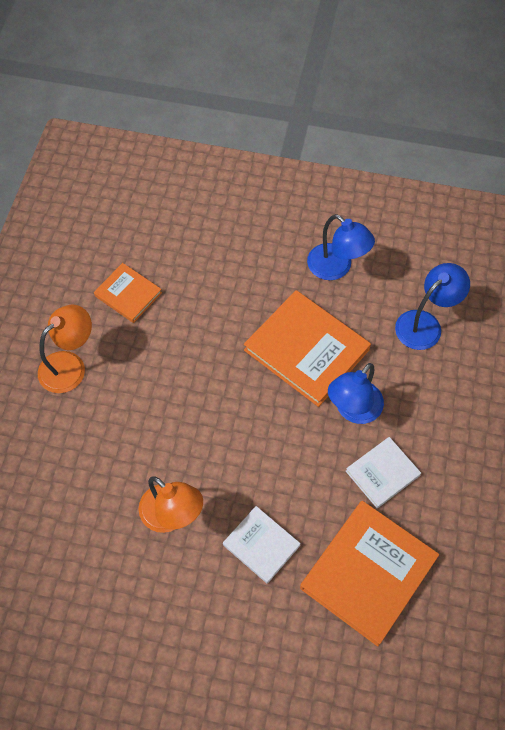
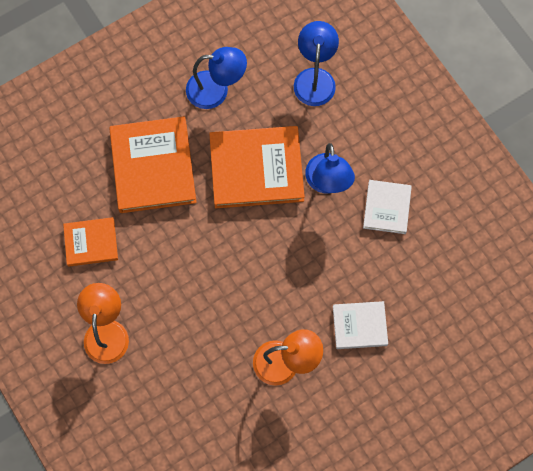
camera: 45 degrees left, 10 degrees up
orange book [300,501,439,646] -> orange book moved to [109,116,197,213]

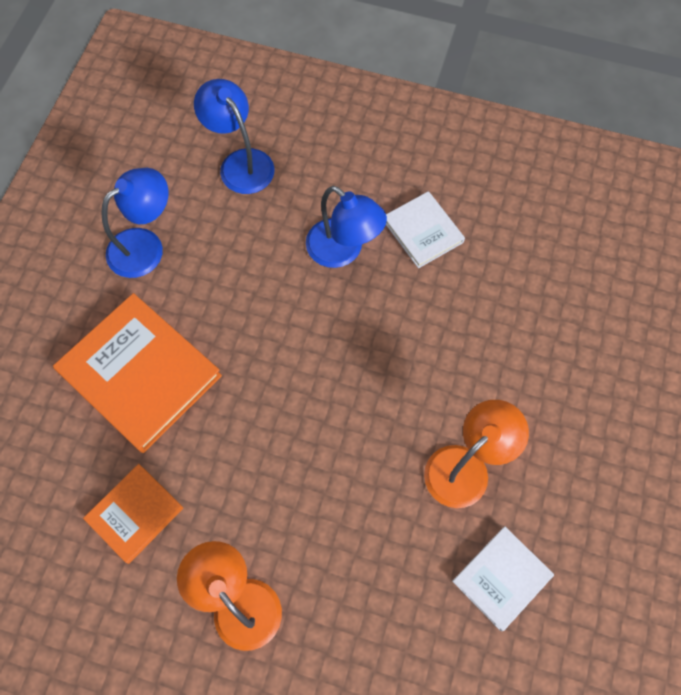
camera: 40 degrees left, 5 degrees down
orange book [209,126,305,208] -> none
white book [333,301,388,349] -> white book moved to [452,527,554,631]

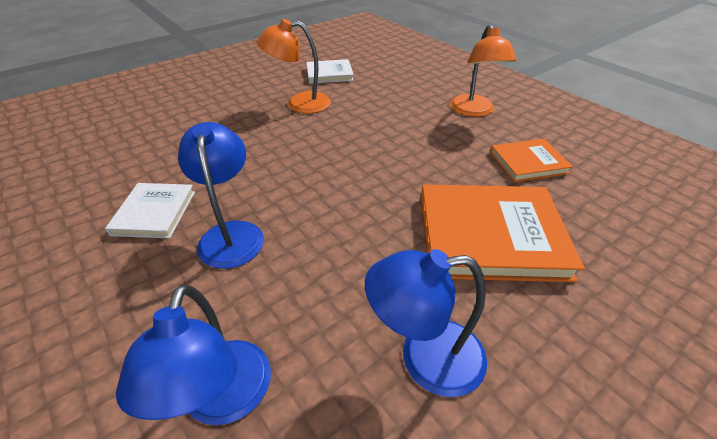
camera: 145 degrees left, 25 degrees down
orange book [53,293,222,453] -> orange book turned 75 degrees counterclockwise [421,185,585,282]

